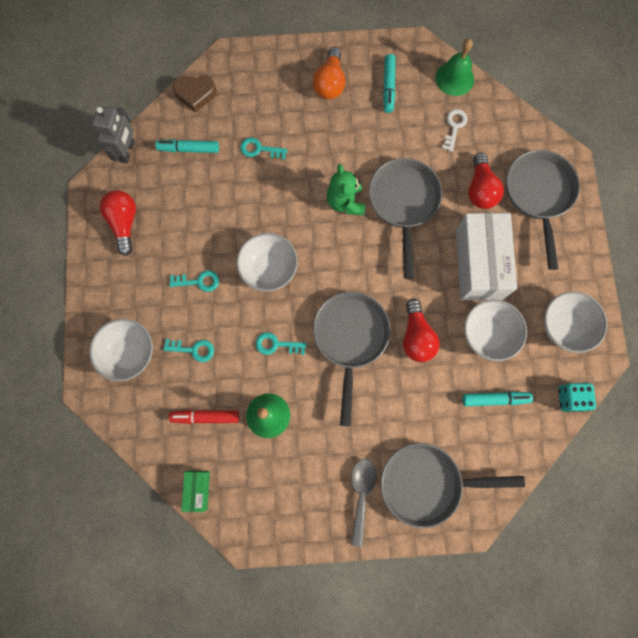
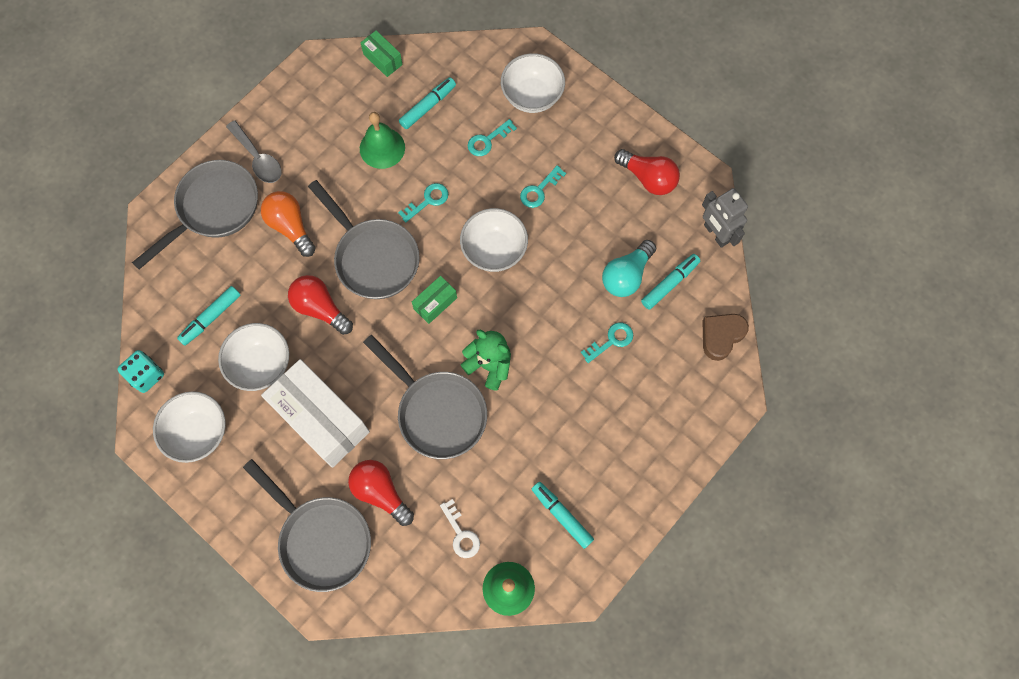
camera: 135 degrees right, 5 degrees down
red marker [169,410,239,424] -> turquoise marker [399,77,456,129]
orange light bulb [313,47,345,99] -> orange light bulb moved to [261,191,316,257]
none -> green box [412,276,457,324]
none -> turquoise light bulb [602,240,656,297]

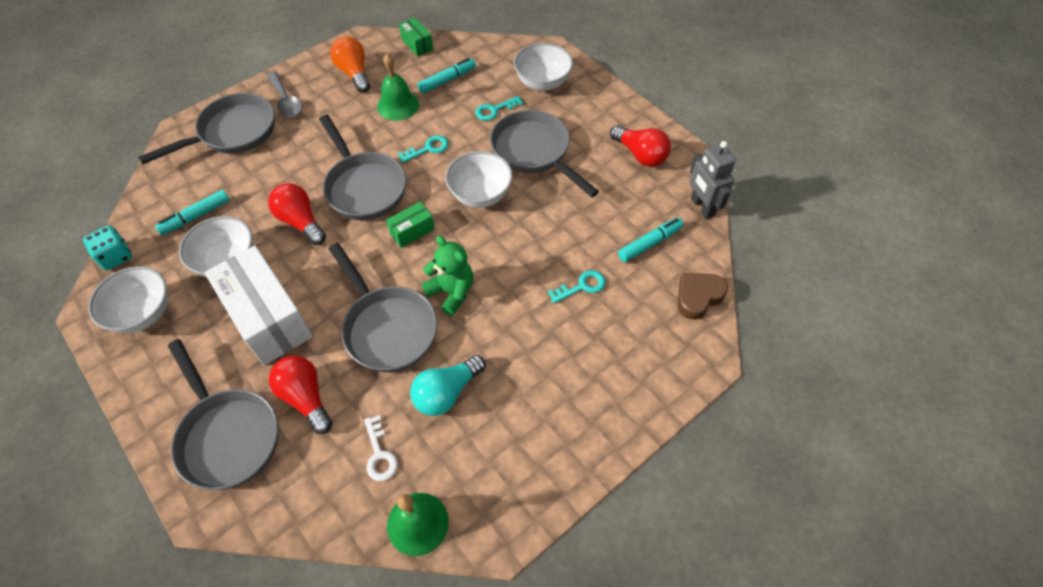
camera: 10 degrees right, 15 degrees down
orange light bulb [261,191,316,257] -> orange light bulb moved to [330,36,370,93]
turquoise key [520,165,566,208] -> grey pan [490,110,599,197]
turquoise marker [532,482,594,549] -> none
turquoise light bulb [602,240,656,297] -> turquoise light bulb moved to [410,355,486,416]

